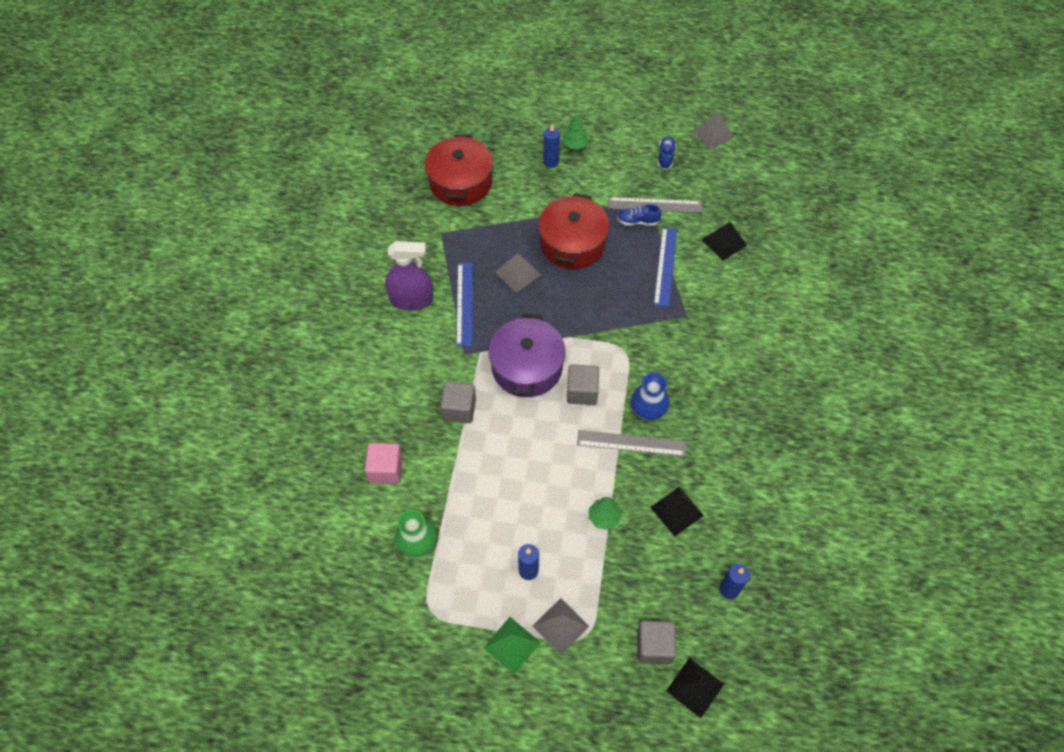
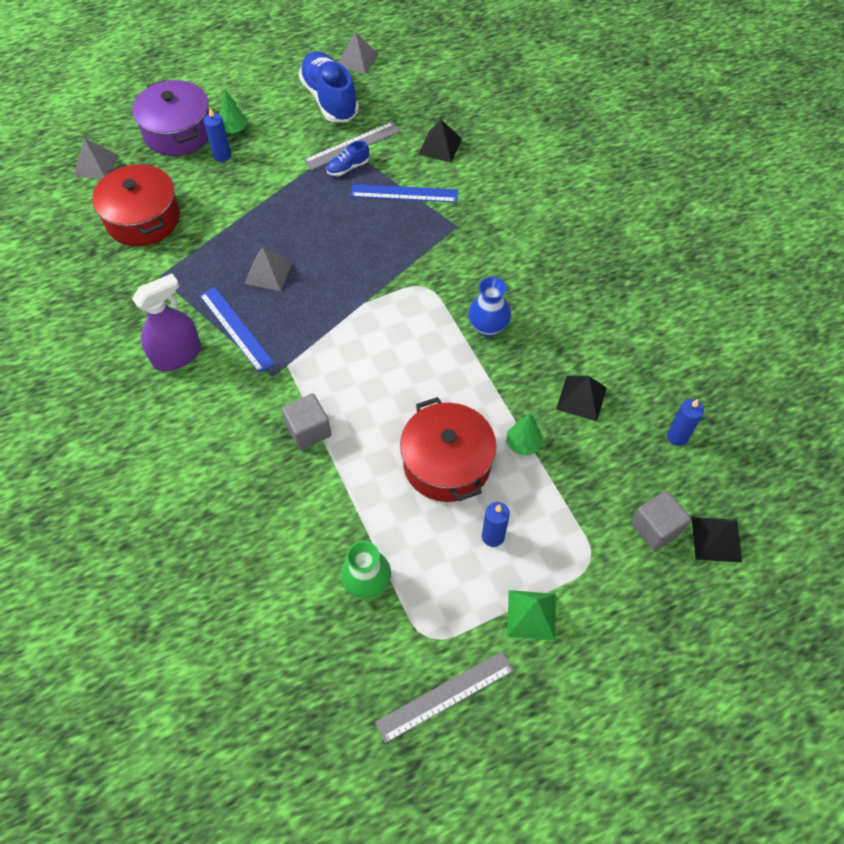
camera: 35 degrees left, 0 degrees up
pink cube [365,443,403,484] -> none
purple pot [489,313,565,397] -> purple pot moved to [132,80,209,156]
grey pyramid [533,598,590,655] -> grey pyramid moved to [73,138,119,180]
red pot [538,193,609,269] -> red pot moved to [400,397,496,502]
grey cube [567,364,599,405] -> none
grey ruler [577,430,686,456] -> grey ruler moved to [375,651,514,743]
blue ruler [654,227,677,307] -> blue ruler turned 60 degrees counterclockwise [351,184,458,203]
blue shoe [658,136,676,170] -> blue shoe [299,51,359,122], size x2.16

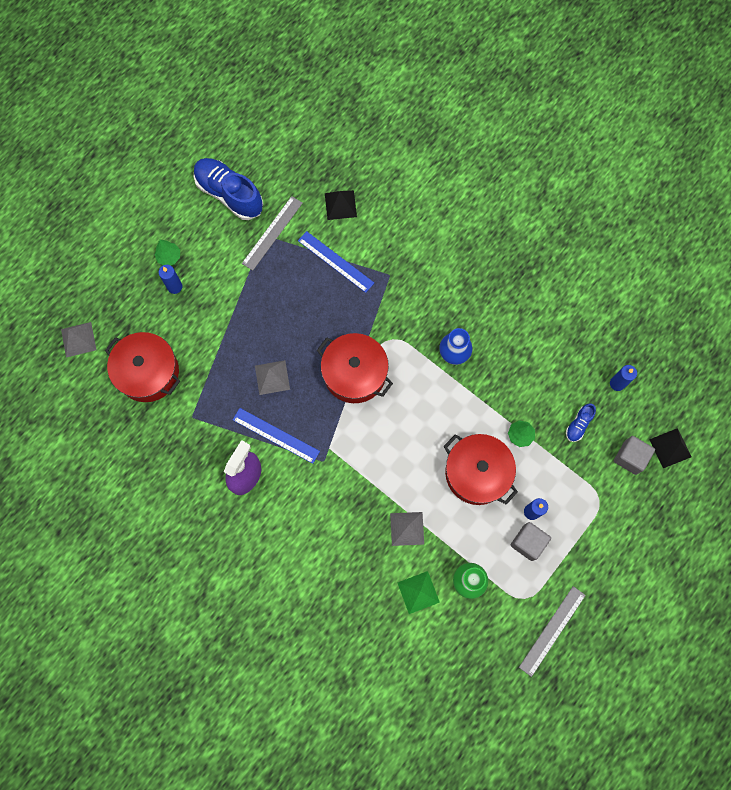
camera: 25 degrees left, 15 degrees up
purple pot [132,80,209,156] -> none
grey cube [282,393,331,450] -> grey cube moved to [511,522,551,561]
blue shoe [326,141,369,176] -> blue shoe moved to [566,403,596,442]
grey pyramid [338,31,379,75] -> grey pyramid moved to [390,512,424,546]
blue ruler [351,184,458,203] -> blue ruler turned 60 degrees clockwise [298,231,374,293]
green pyramid [507,590,556,640] -> green pyramid moved to [398,571,440,614]
black pyramid [556,376,607,421] -> none
none -> red pot [317,333,393,403]

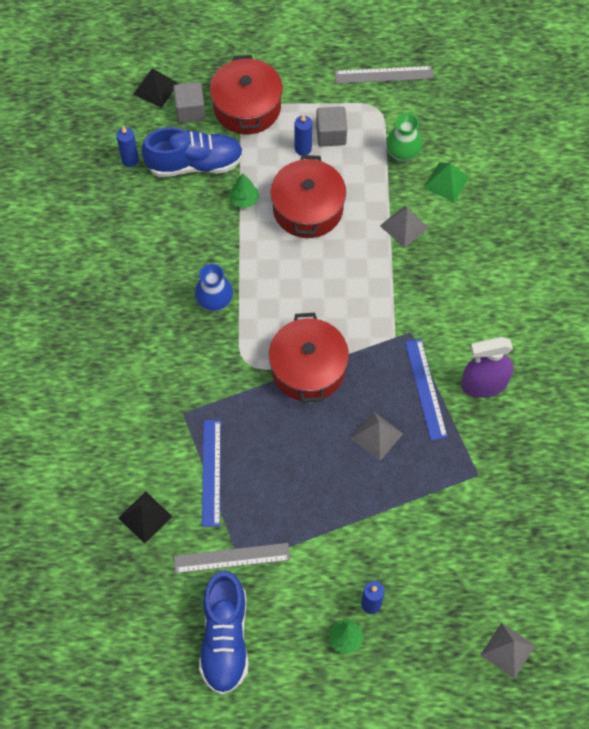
camera: 130 degrees left, 10 degrees down
red pot [105,332,180,402] -> red pot moved to [210,55,283,134]
blue shoe [566,403,596,442] -> blue shoe [142,127,244,177], size x2.16

